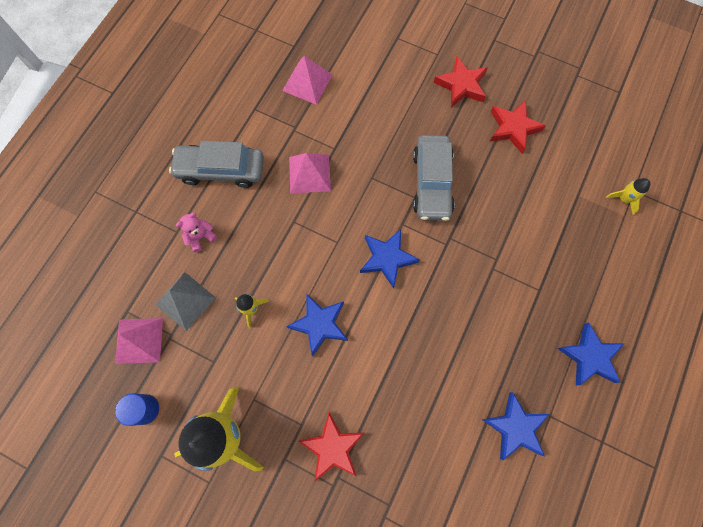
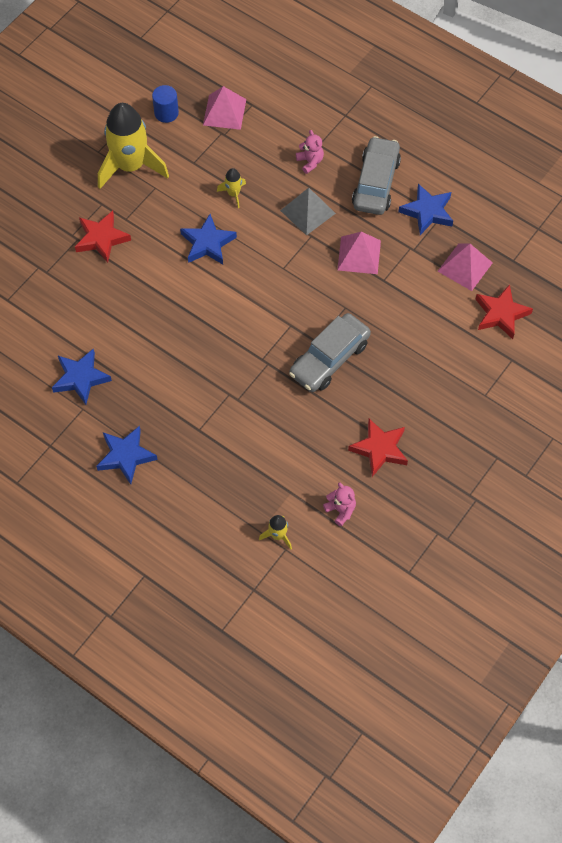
camera: 100 degrees right, 10 degrees down
grey pyramid [155,272,216,331] -> grey pyramid moved to [280,188,336,235]
blue star [360,229,420,289] -> blue star moved to [399,184,453,235]
grey car [413,135,455,221] -> grey car turned 60 degrees counterclockwise [289,313,371,392]
red star [434,56,488,107] -> red star moved to [476,284,533,339]
none -> pink teddy bear [323,482,356,526]

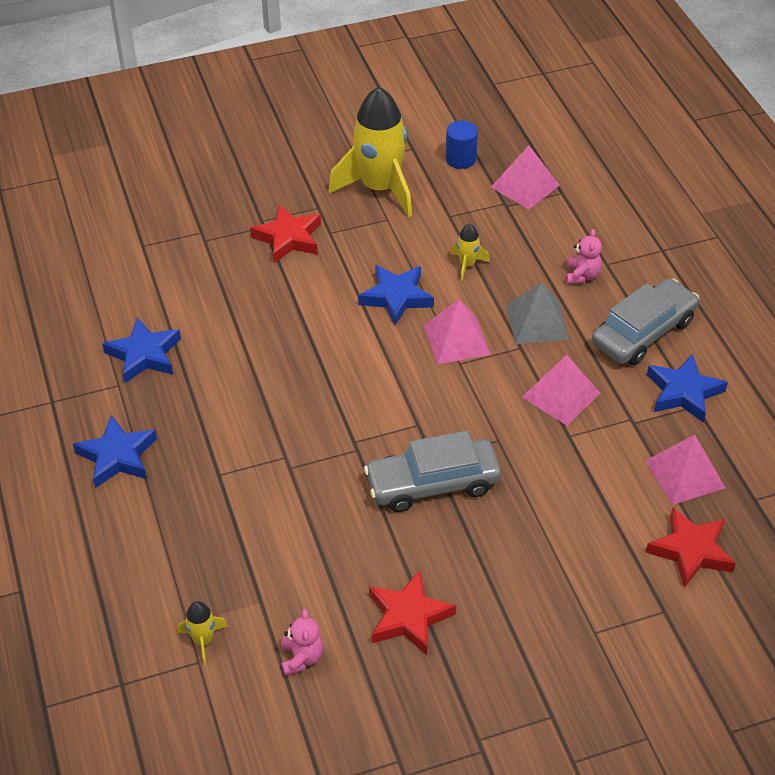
camera: 35 degrees right, 15 degrees down
none -> pink pyramid [424,299,491,364]

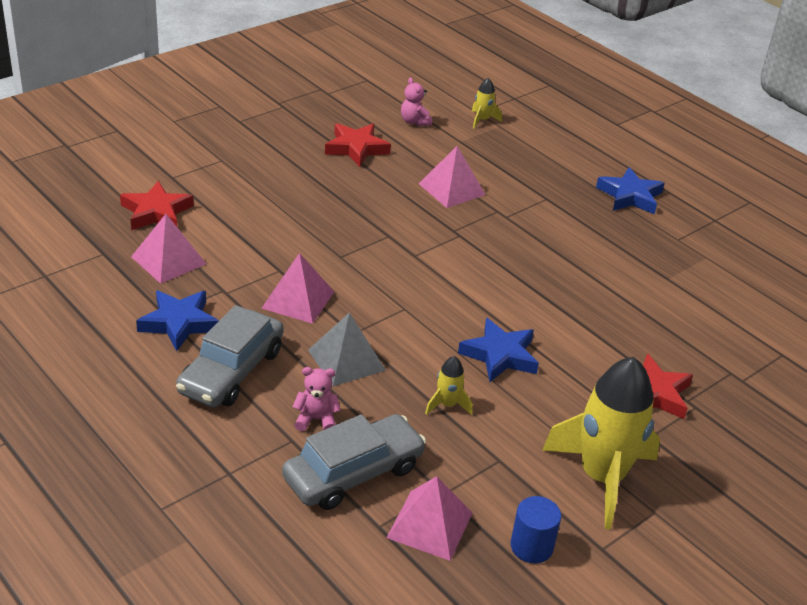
camera: 155 degrees right, 10 degrees down
blue star [102,317,181,383] -> none
grey car [364,431,501,512] -> grey car moved to [282,414,426,510]
pink pyramid [424,299,491,364] -> pink pyramid moved to [419,146,485,208]
pink teddy bear [566,229,602,284] -> pink teddy bear turned 105 degrees clockwise [293,367,341,431]

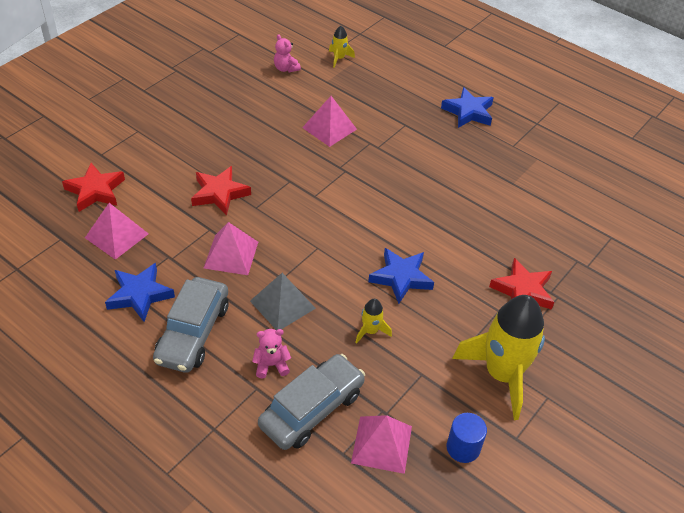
camera: 10 degrees left, 10 degrees up
red star [325,123,391,167] -> red star moved to [191,166,251,216]

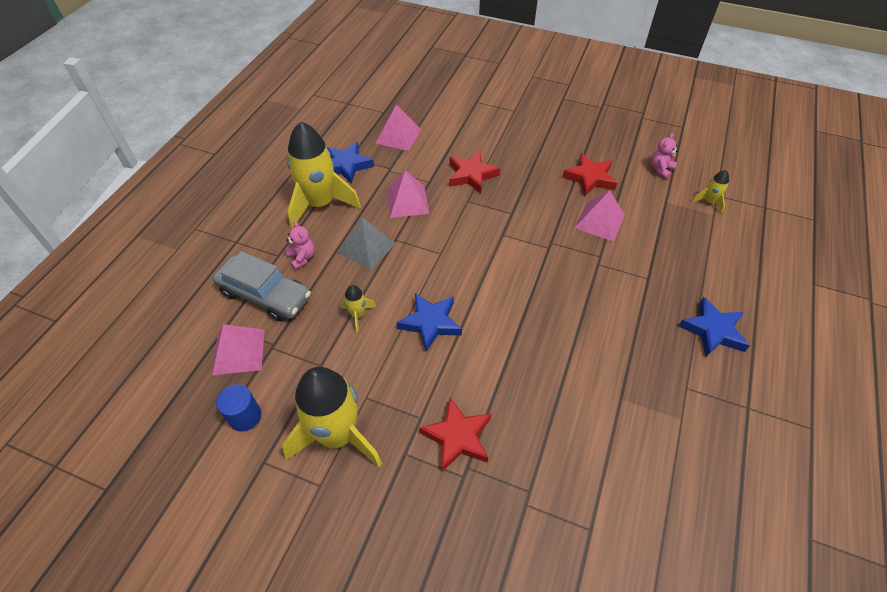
camera: 75 degrees right, 5 degrees up
red star [62,163,125,212] -> red star moved to [562,153,617,197]
grey car [153,277,229,373] -> yellow rocket [287,121,361,229]

